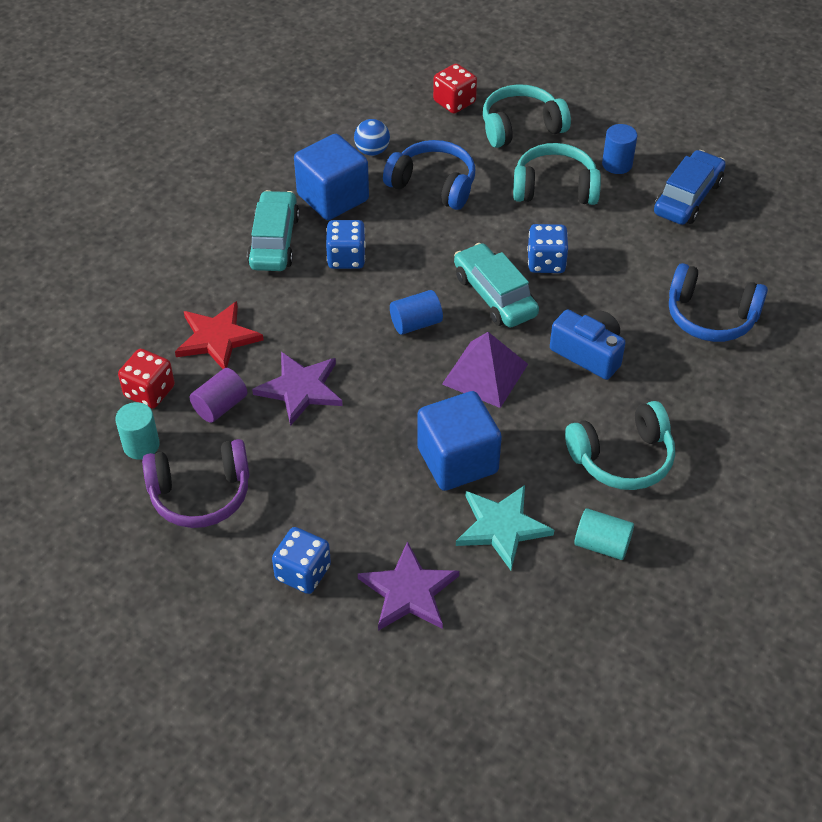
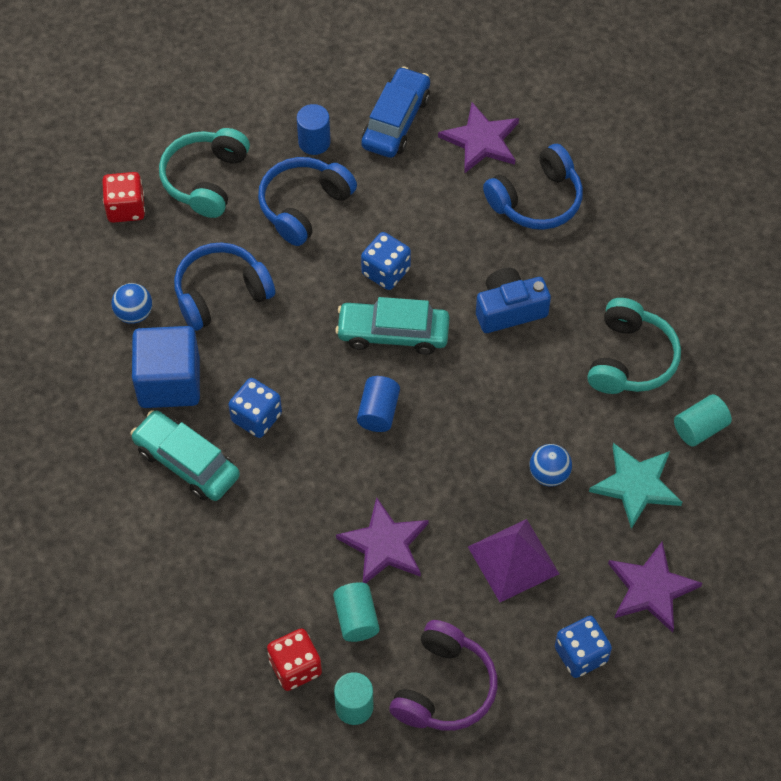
camera: 55 degrees left, 10 degrees up
red star [175,301,264,369] -> none
purple cylinder [190,368,247,423] -> turquoise cylinder [333,582,380,642]
blue cube [417,391,502,491] -> blue ball [530,444,572,487]
purple pyramid [442,332,528,408] -> purple pyramid moved to [468,519,559,602]
turquoise headphones [513,143,601,205] -> blue headphones [258,157,357,246]
blue car [654,150,726,225] -> blue car turned 45 degrees clockwise [361,66,430,158]
none -> purple star [438,102,519,173]

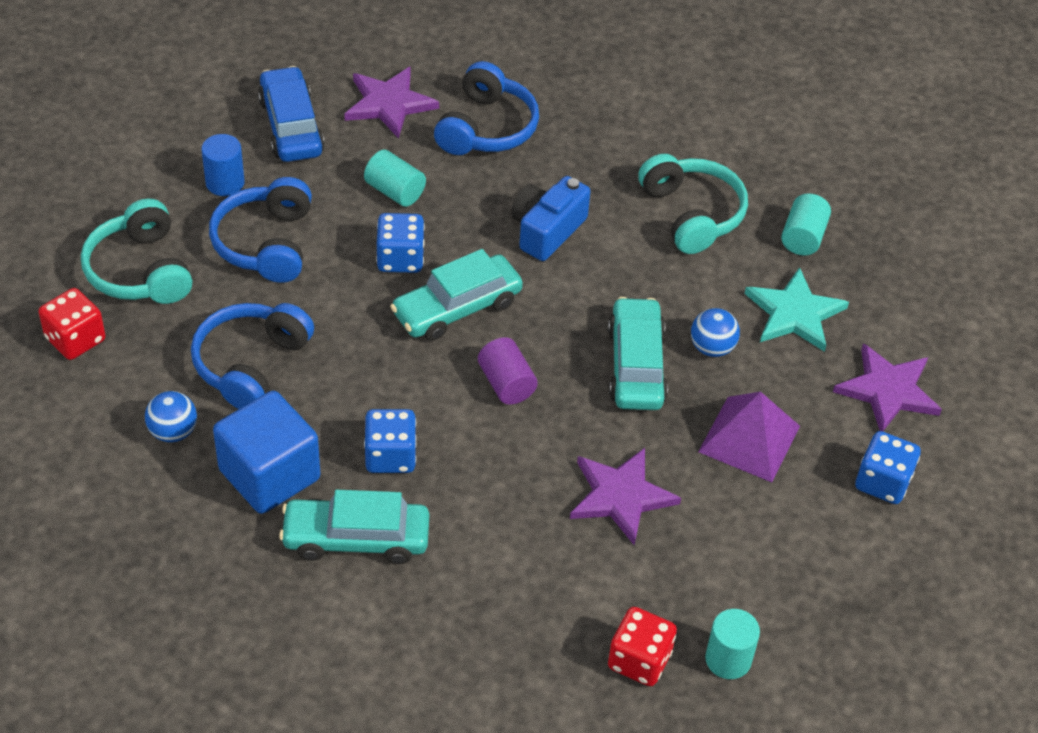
camera: 40 degrees left, 10 degrees down
turquoise cylinder [333,582,380,642] -> turquoise cylinder moved to [364,150,426,207]
blue cylinder [357,376,400,432] -> purple cylinder [478,337,538,405]
purple headphones [389,620,498,731] -> none
none -> turquoise car [608,297,668,410]

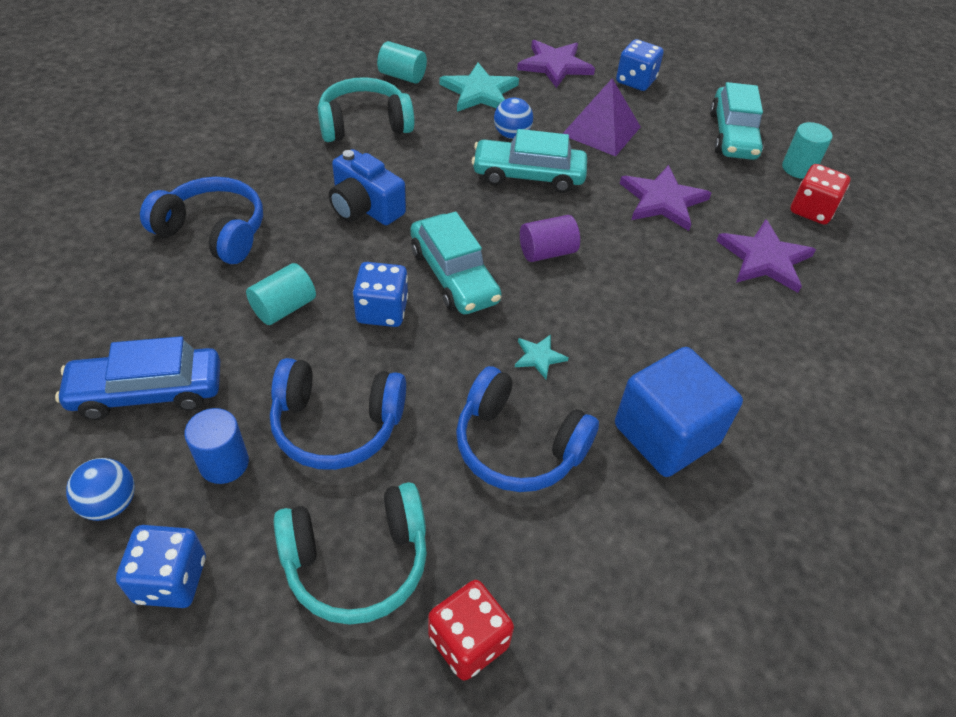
camera: 85 degrees left, 0 degrees up
blue ball [145,391,197,443] -> blue ball moved to [66,458,135,521]
turquoise car [279,490,429,564] -> turquoise car moved to [710,82,764,160]
purple star [344,66,439,139] -> purple star moved to [716,219,816,293]
blue dice [364,409,416,473] -> blue dice moved to [116,525,206,608]
none -> turquoise star [515,335,569,379]

